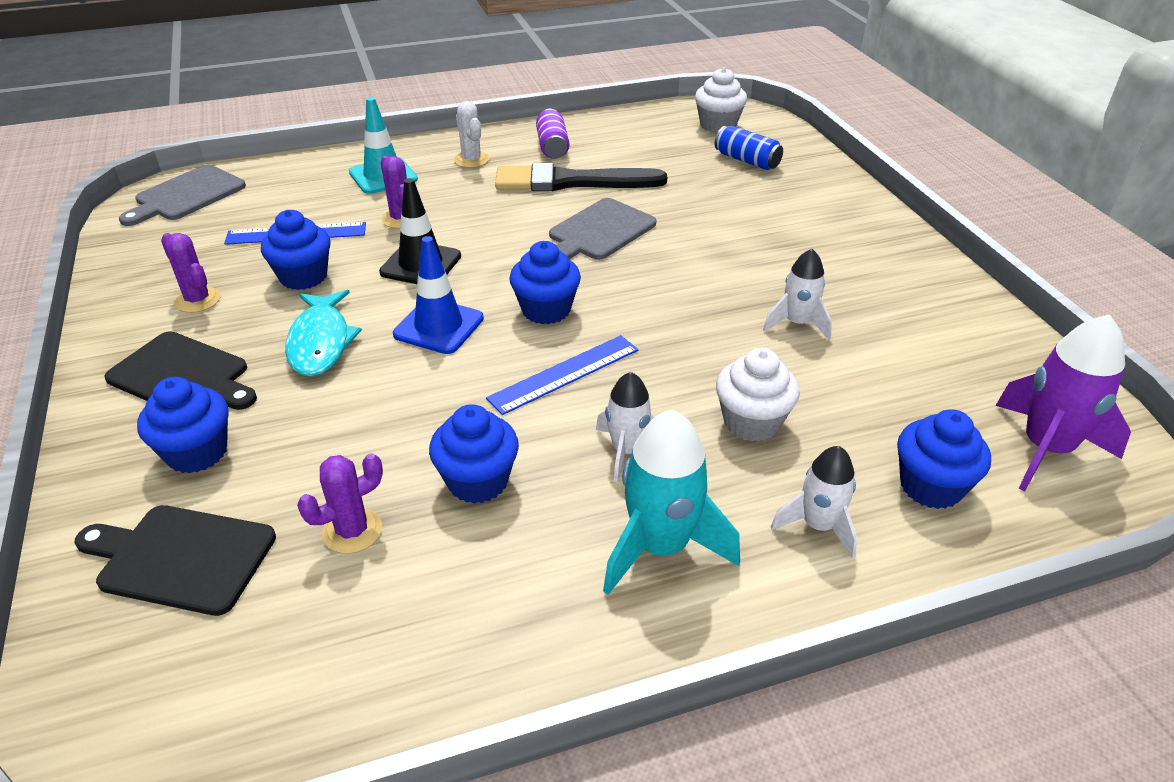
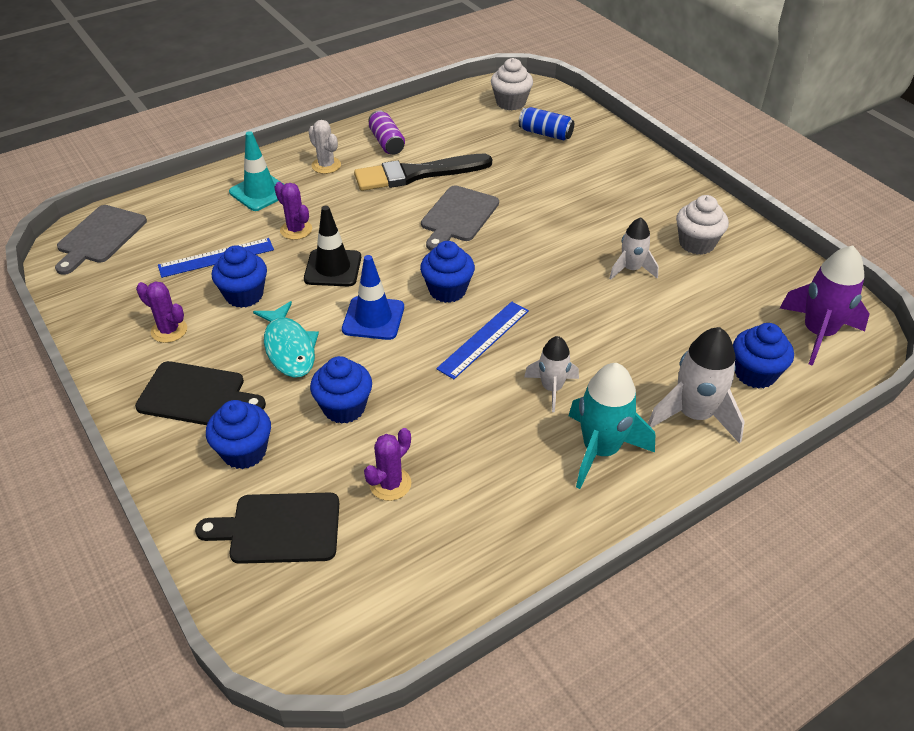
camera: 15 degrees left, 5 degrees up
blue cupcake [429,404,519,504] -> blue cupcake moved to [310,356,372,424]
white cupcake [716,348,800,442] -> white cupcake moved to [676,195,729,255]
white rocket [771,446,858,559] -> white rocket [648,327,745,444], size x1.62

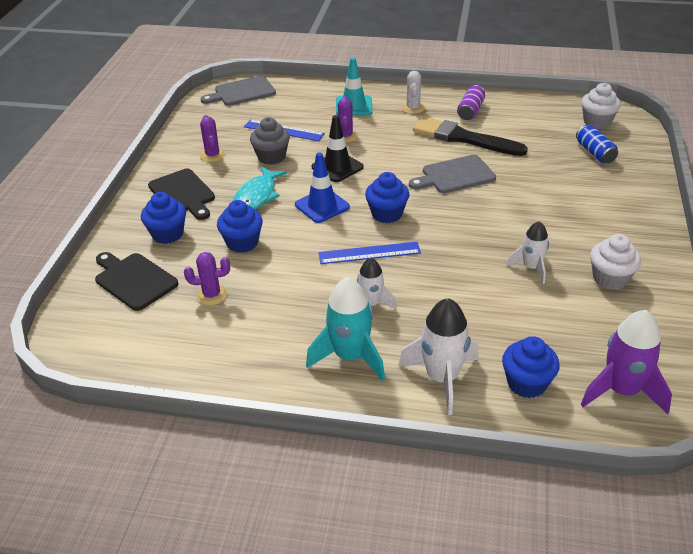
camera: 45 degrees right, 5 degrees down
blue cupcake [212,245,267,308] -> grey cupcake [250,117,290,165]

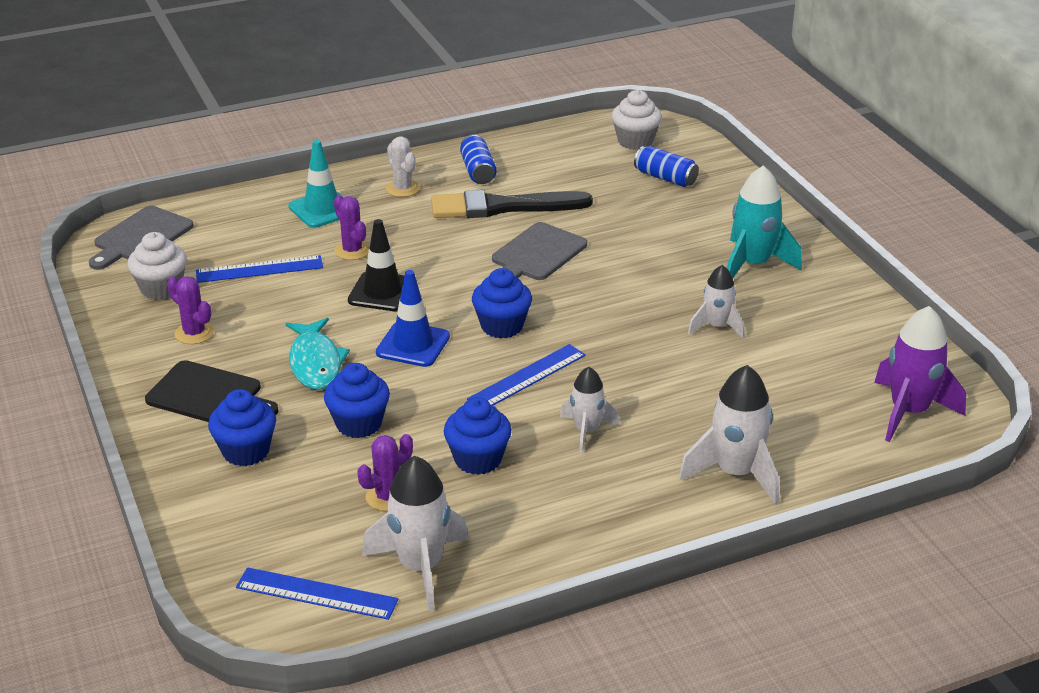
camera: 35 degrees left, 5 degrees down
black cutting board [95,252,178,311] -> none
grey cupcake [250,117,290,165] -> none
turquoise rocket [306,277,385,381] -> turquoise rocket moved to [727,165,802,278]
purple can [457,85,485,120] -> blue can [460,135,497,184]
blue cupcake [502,336,560,398] -> blue cupcake moved to [444,397,511,475]
white cupcake [590,234,641,290] -> white cupcake moved to [128,232,187,300]
none -> blue ruler [236,567,399,620]
none -> white rocket [362,456,469,612]

